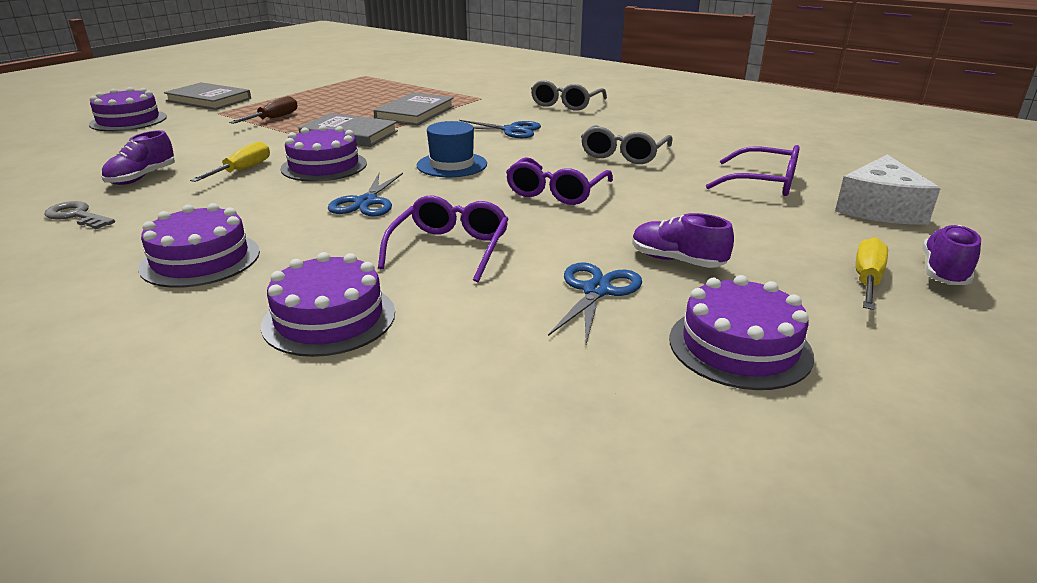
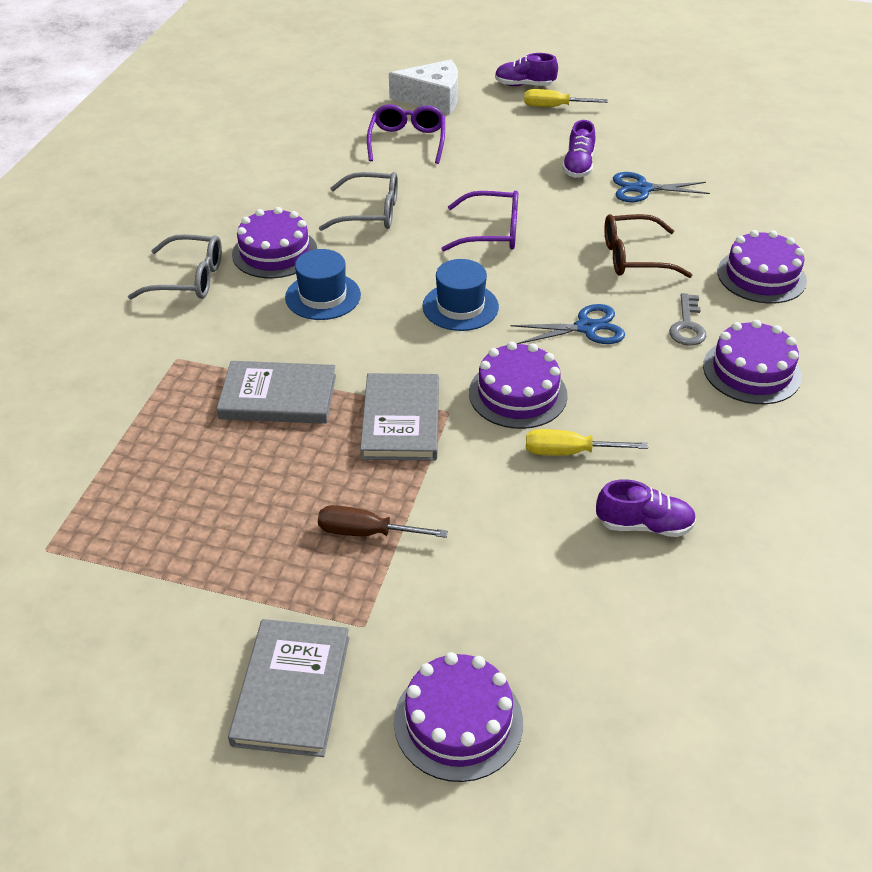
camera: 110 degrees left, 15 degrees up
grey key [44,201,115,229] -> grey key moved to [669,293,706,346]
purple glasses [378,196,509,282] -> brown glasses [605,214,692,278]
blue scissors [459,120,541,138] -> blue hat [285,249,361,320]
purple cake [669,275,814,390] -> purple cake moved to [232,207,317,278]

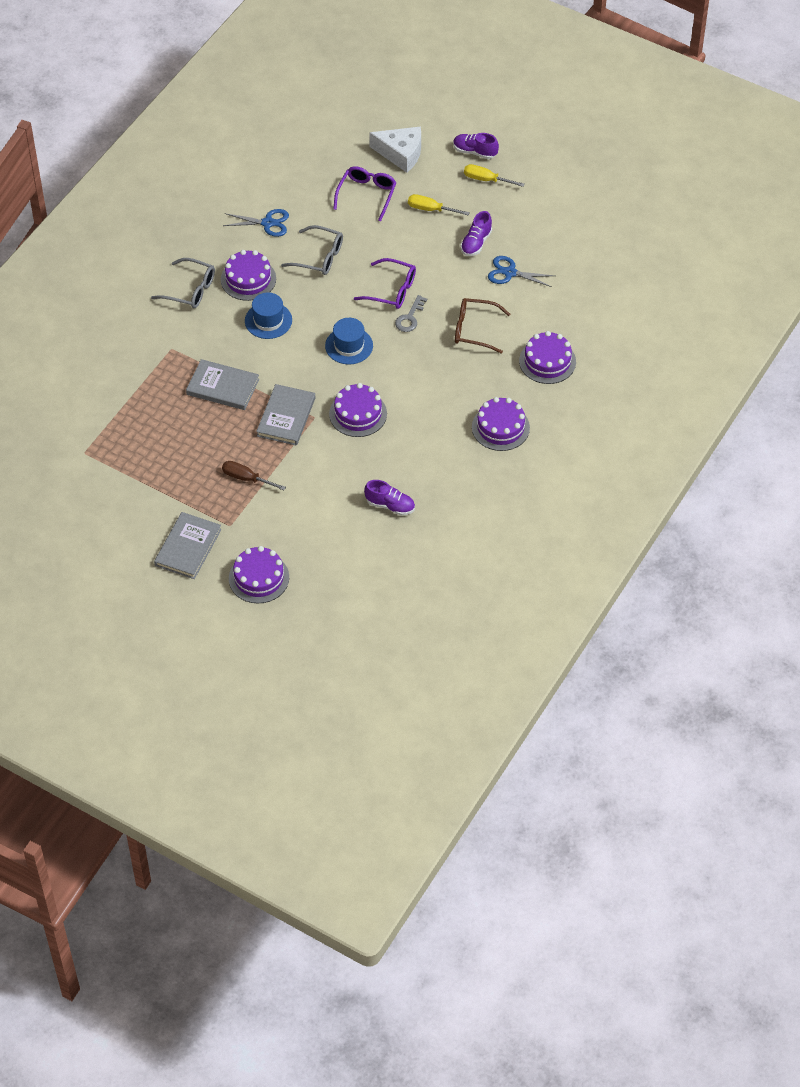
camera: 15 degrees right, 10 degrees up
blue scissors [511,304,625,344] -> blue scissors moved to [223,209,289,237]
yellow screwdriver [526,429,648,455] -> yellow screwdriver moved to [408,194,470,216]
grey key [669,293,706,346] -> grey key moved to [395,295,427,332]

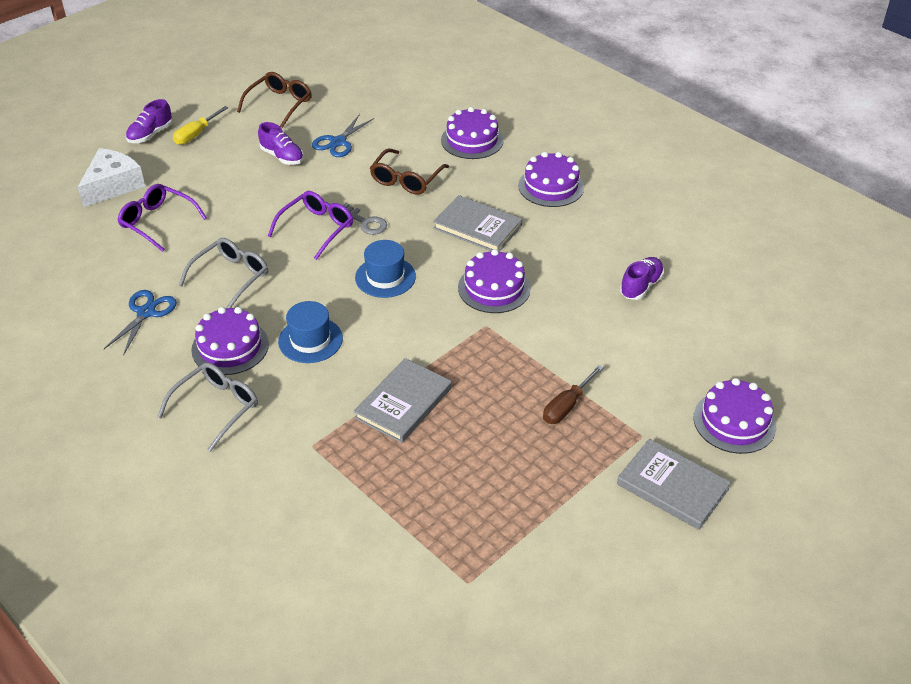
camera: 75 degrees left, 10 degrees down
grey book [256,384,315,446] -> grey book moved to [433,195,522,252]
yellow screwdriver [408,194,470,216] -> none
none -> brown glasses [237,72,312,128]

